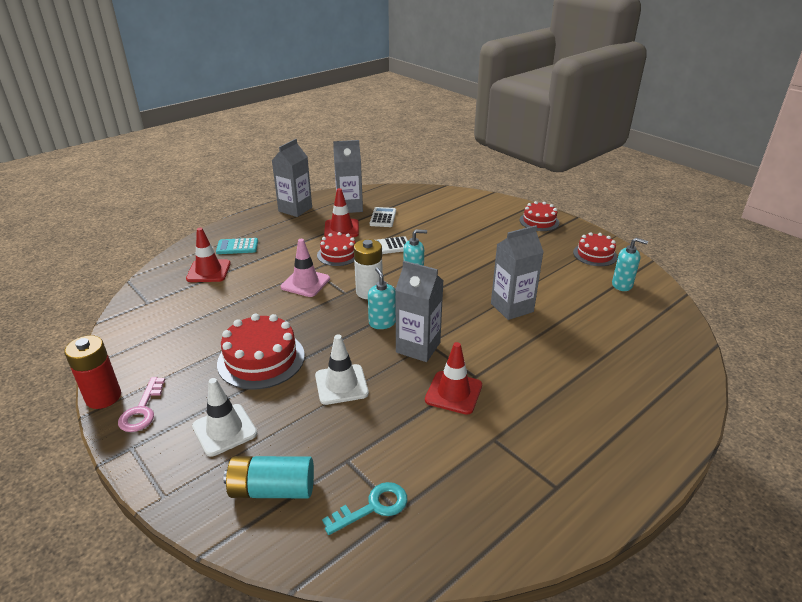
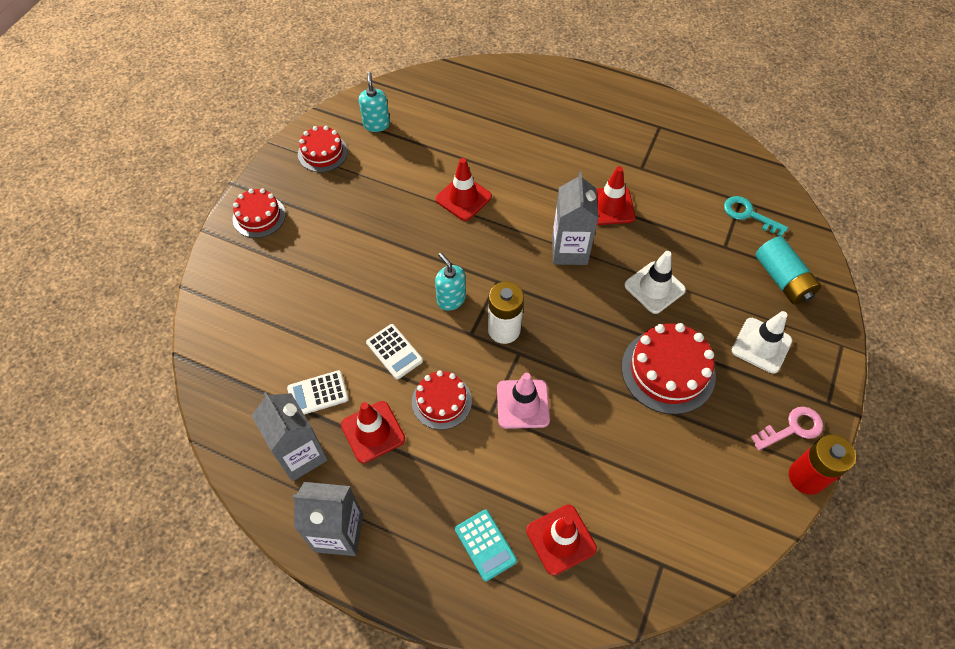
camera: 115 degrees left, 25 degrees up
turquoise soap dispenser [368,267,396,329] -> none
grey carton [491,225,543,320] -> red traffic cone [435,158,492,221]

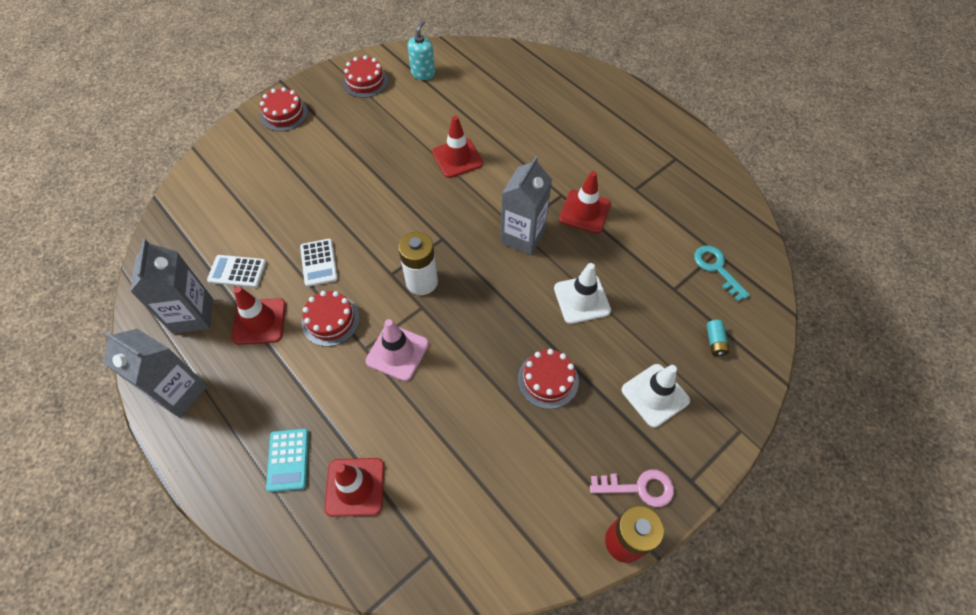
camera: 25 degrees right, 0 degrees up
turquoise soap dispenser [435,253,466,311] -> none
red cake [622,323,716,414] -> red cake [518,349,579,409], size x0.63
turquoise battery [756,236,821,305] -> turquoise battery [706,320,729,356], size x0.49

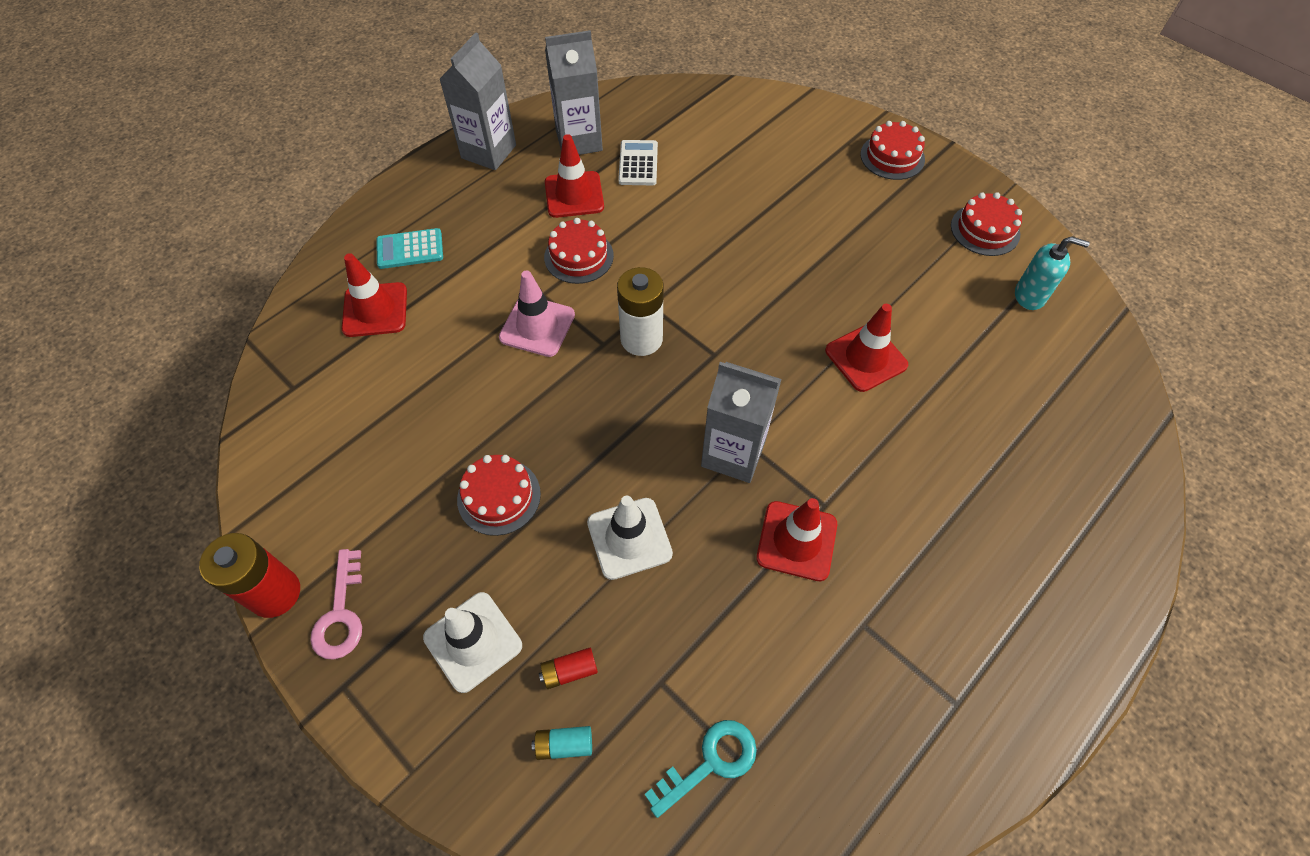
camera: 85 degrees right, 0 degrees up
white calculator [300,239,338,287] -> none
none -> red battery [539,648,598,689]

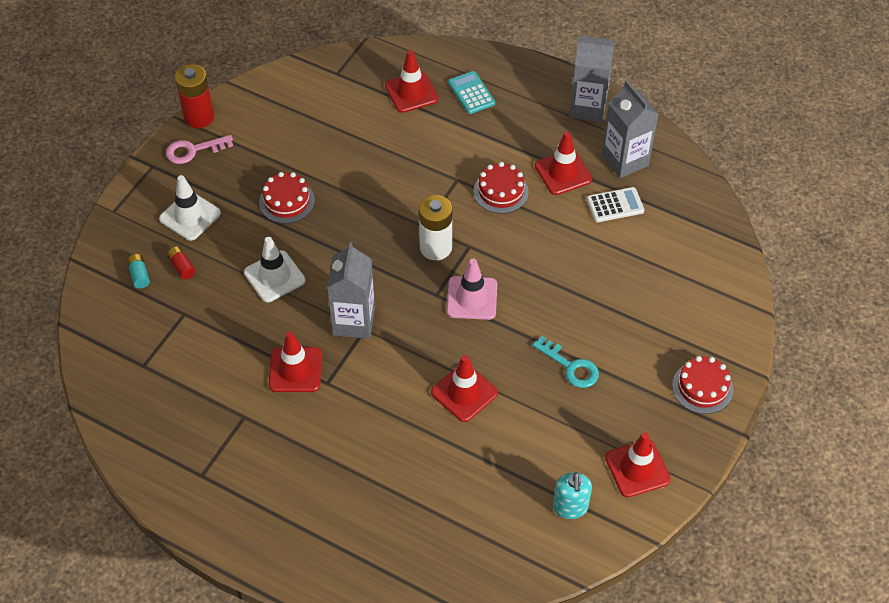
camera: 75 degrees right, 5 degrees down
pink traffic cone [499,270,575,357] -> pink traffic cone moved to [447,259,497,320]
turquoise key [644,720,757,818] -> turquoise key moved to [532,336,599,388]
red cake [951,192,1022,256] -> red traffic cone [605,432,671,497]

